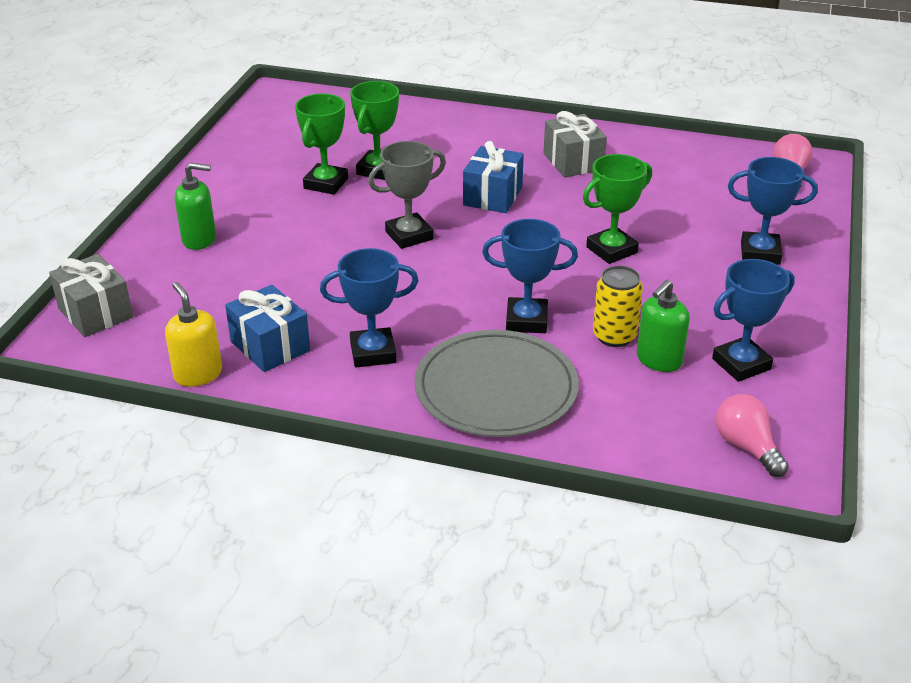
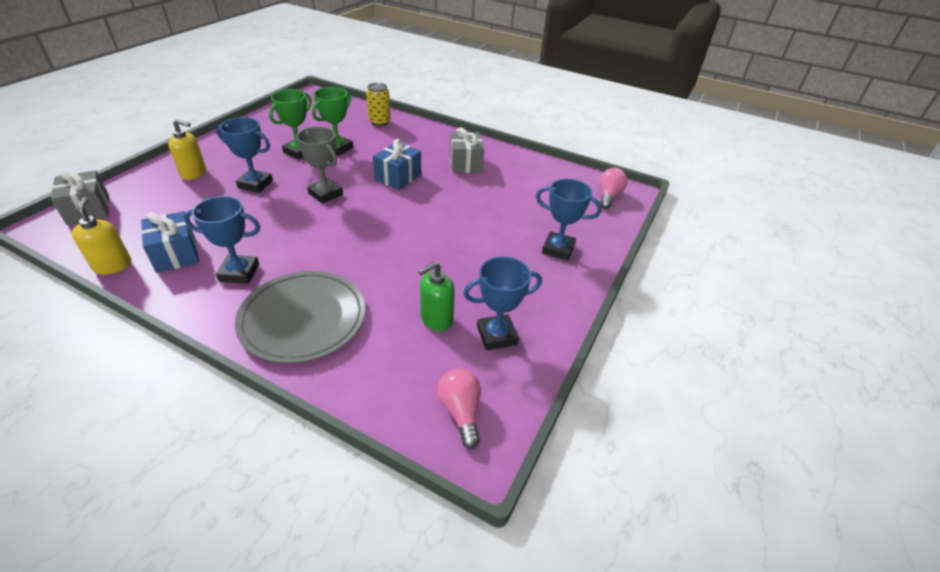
camera: 10 degrees right, 5 degrees up
green soap dispenser [175,163,216,250] -> yellow soap dispenser [168,119,206,180]
grey trophy [368,141,446,249] -> grey trophy turned 60 degrees clockwise [297,127,343,204]
blue trophy [482,219,578,333] -> blue trophy moved to [216,117,273,193]
green trophy [583,154,652,264] -> none
yellow can [593,266,643,347] -> yellow can moved to [366,83,391,126]

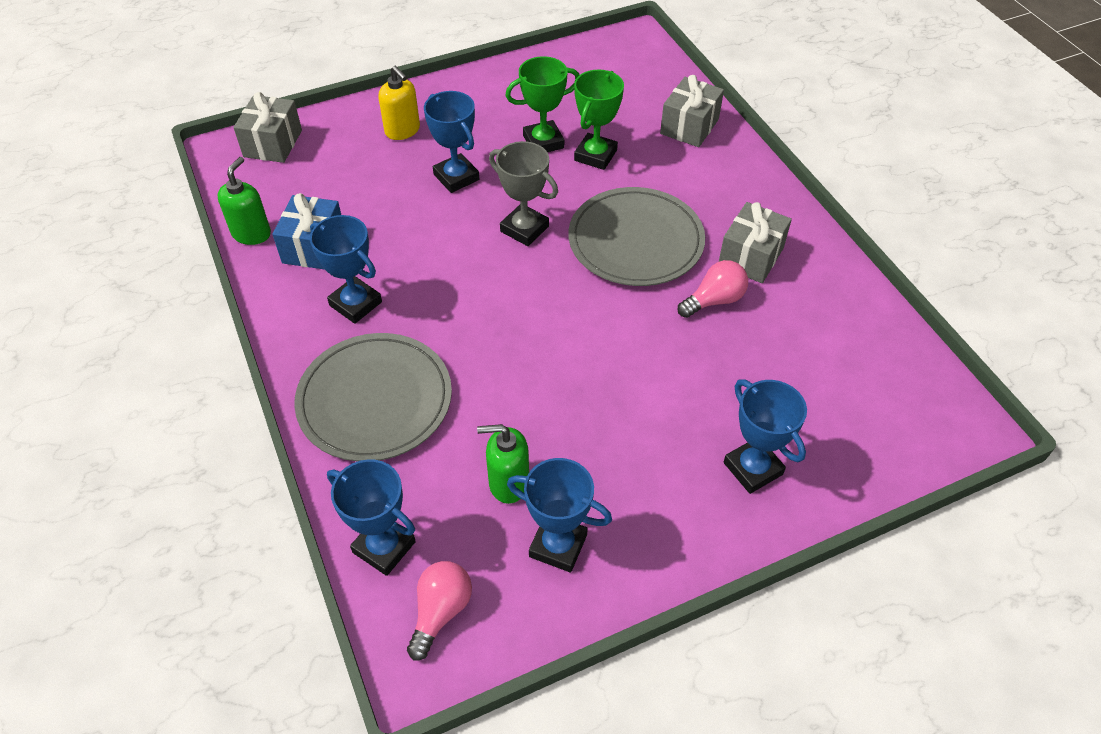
camera: 40 degrees right, 10 degrees up
yellow soap dispenser [72,197,131,274] -> green soap dispenser [217,157,271,245]
grey trophy [297,127,343,204] -> grey trophy turned 45 degrees counterclockwise [489,141,558,246]
green trophy [312,87,353,156] -> green trophy turned 45 degrees counterclockwise [574,69,624,170]
yellow can [366,83,391,126] -> grey gift [660,75,724,147]
blue gift [373,139,421,190] -> grey plate [568,187,705,286]
pink light bulb [599,168,627,209] -> pink light bulb moved to [678,260,748,318]
none -> blue trophy [327,459,416,576]

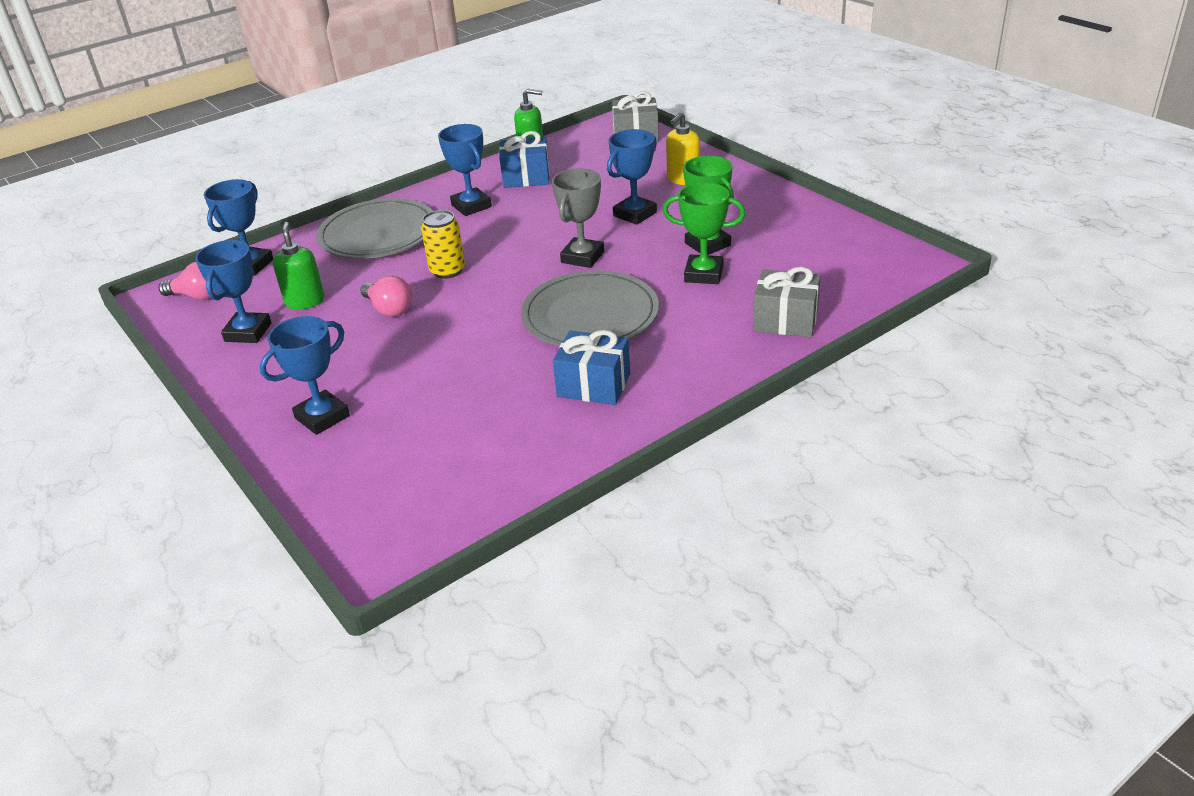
camera: 80 degrees right, 15 degrees down
blue trophy [310,215,382,324] -> blue trophy turned 60 degrees counterclockwise [438,124,492,216]
pink light bulb [678,260,748,318] -> pink light bulb moved to [360,276,412,317]
grey gift [719,202,792,283] -> blue gift [553,330,630,405]
none -> yellow can [421,210,465,279]

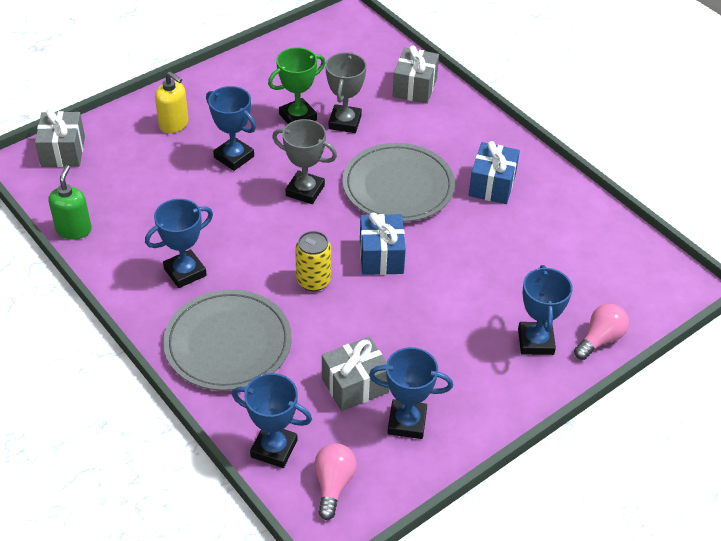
camera: 95 degrees left, 10 degrees up
blue trophy [260,316,350,435] -> blue trophy turned 45 degrees clockwise [518,265,573,355]
green soap dispenser [273,222,325,310] -> grey gift [322,337,389,411]
pink light bulb [360,276,412,317] -> pink light bulb moved to [574,304,629,360]
blue gift [499,131,550,188] -> blue gift moved to [360,212,406,275]
green trophy [663,182,745,284] -> grey trophy [325,52,366,133]

